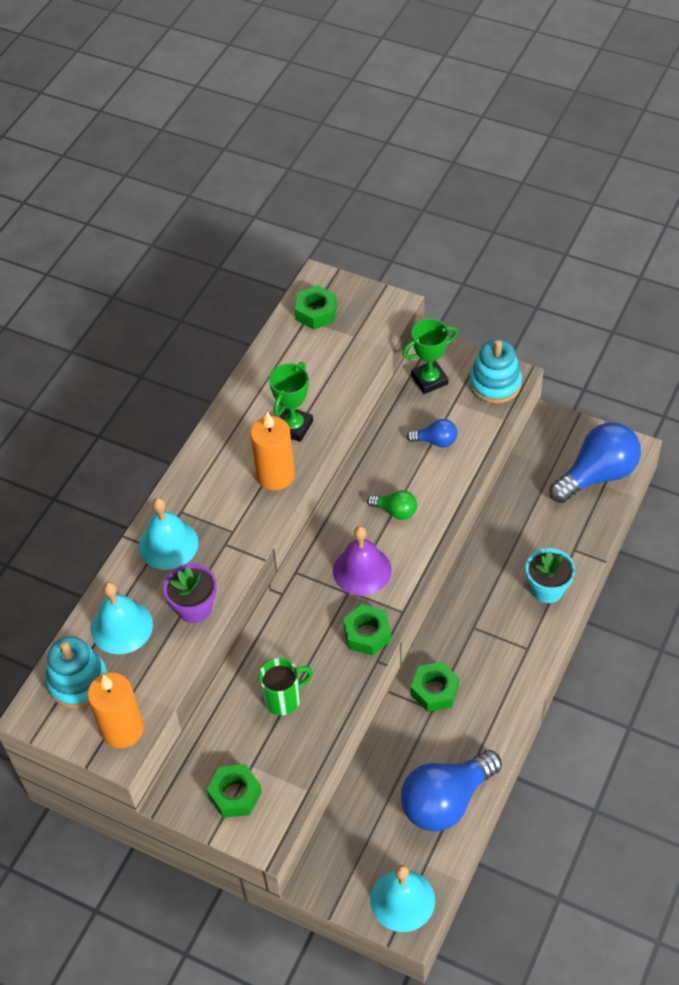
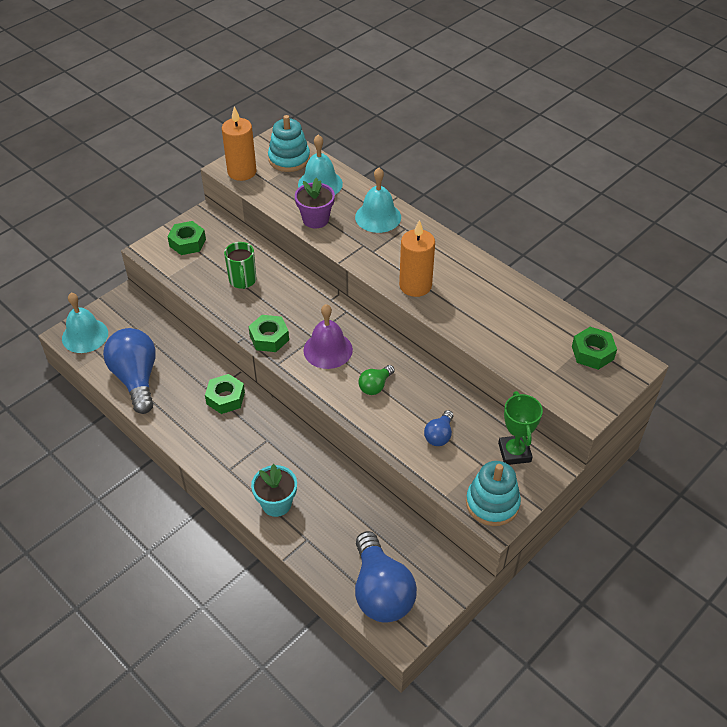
camera: 105 degrees right, 5 degrees down
green trophy [269,362,313,442] -> none

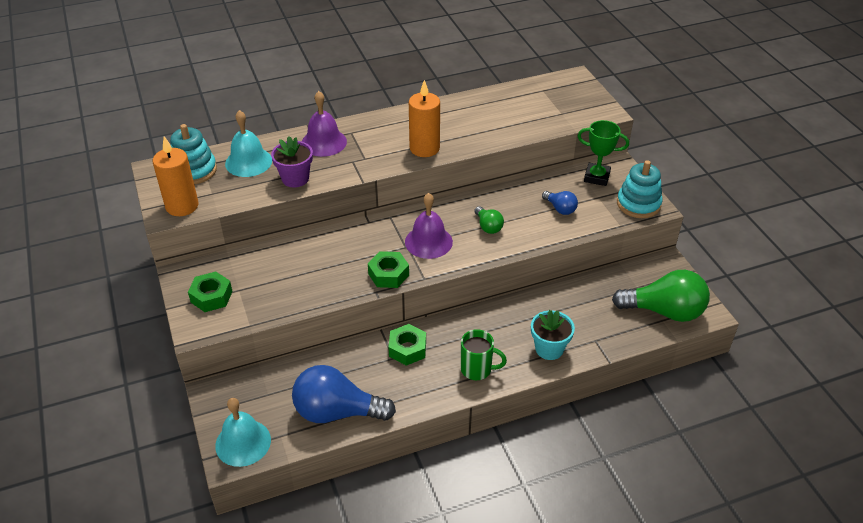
camera: 65 degrees left, 5 degrees down
green mug [224,242,256,289] -> green mug moved to [461,329,507,380]
turquoise bell [355,168,401,233] -> purple bell [302,91,347,157]
blue light bulb [355,531,417,623] -> green light bulb [612,270,710,322]
green nut [572,327,617,370] -> none

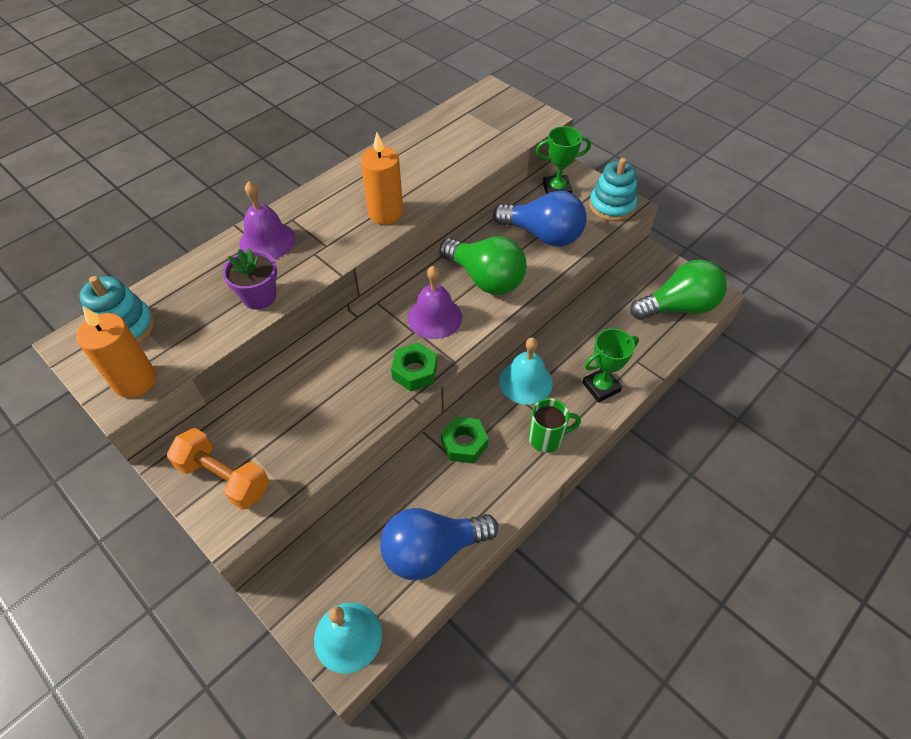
camera: 25 degrees left, 10 degrees up
green nut [188,272,233,312] -> orange dumbbell [167,428,269,510]
turquoise bell [225,110,272,177] -> turquoise bell moved to [499,337,553,405]
green light bulb [475,206,504,234] -> green light bulb [439,237,527,295], size x2.07
turquoise flower pot [531,310,575,360] -> green trophy [582,328,639,403]
blue light bulb [542,191,578,215] -> blue light bulb [493,191,587,247], size x2.07

